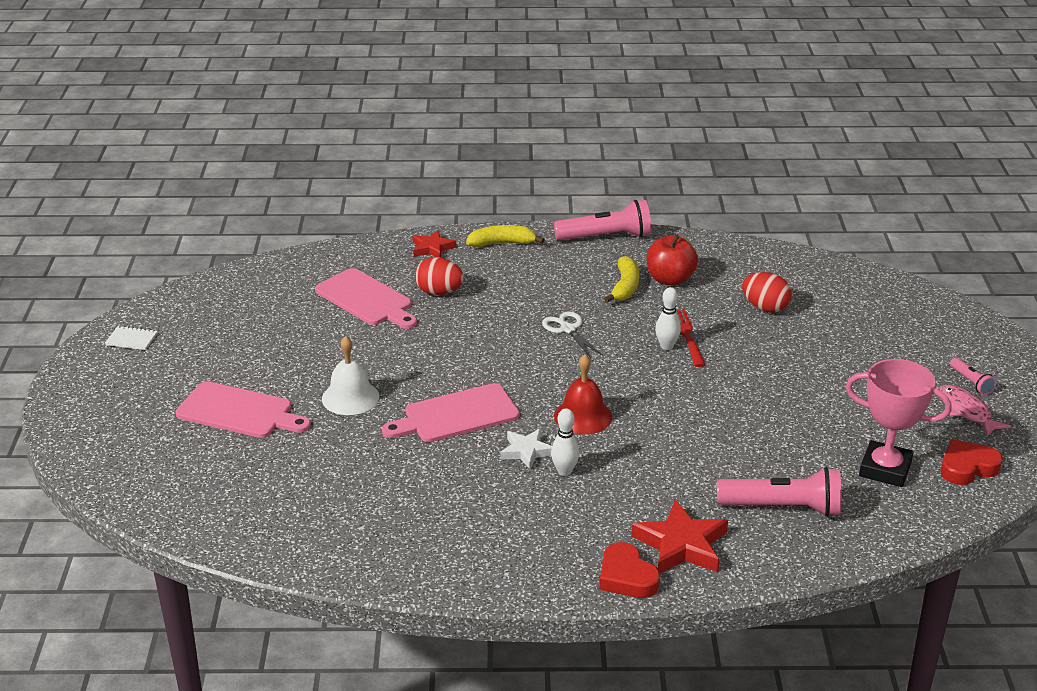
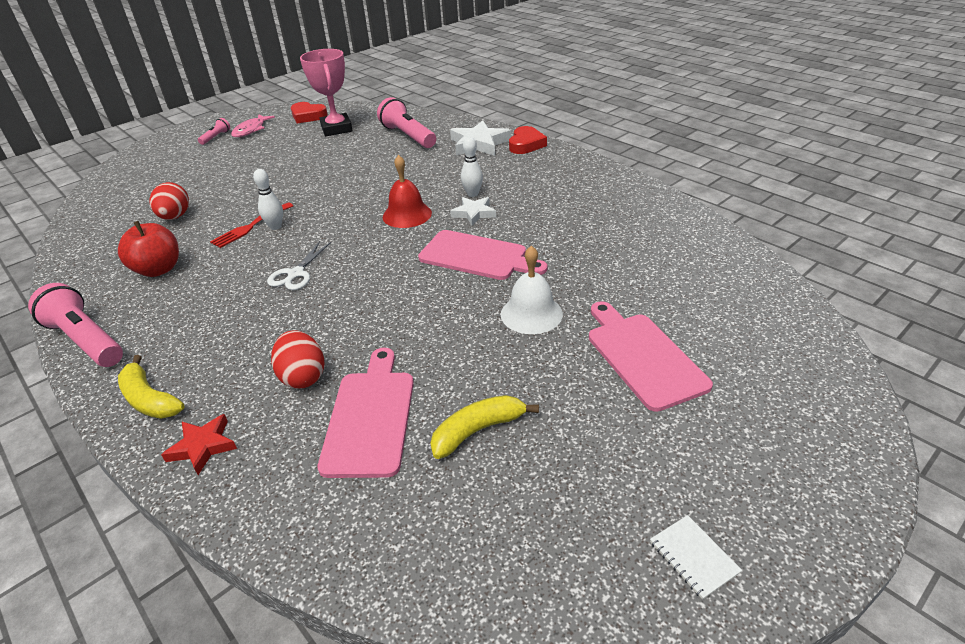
camera: 130 degrees left, 5 degrees up
yellow banana [604,256,639,303] -> yellow banana moved to [430,395,539,459]
red star [631,500,728,573] -> white star [450,121,511,156]

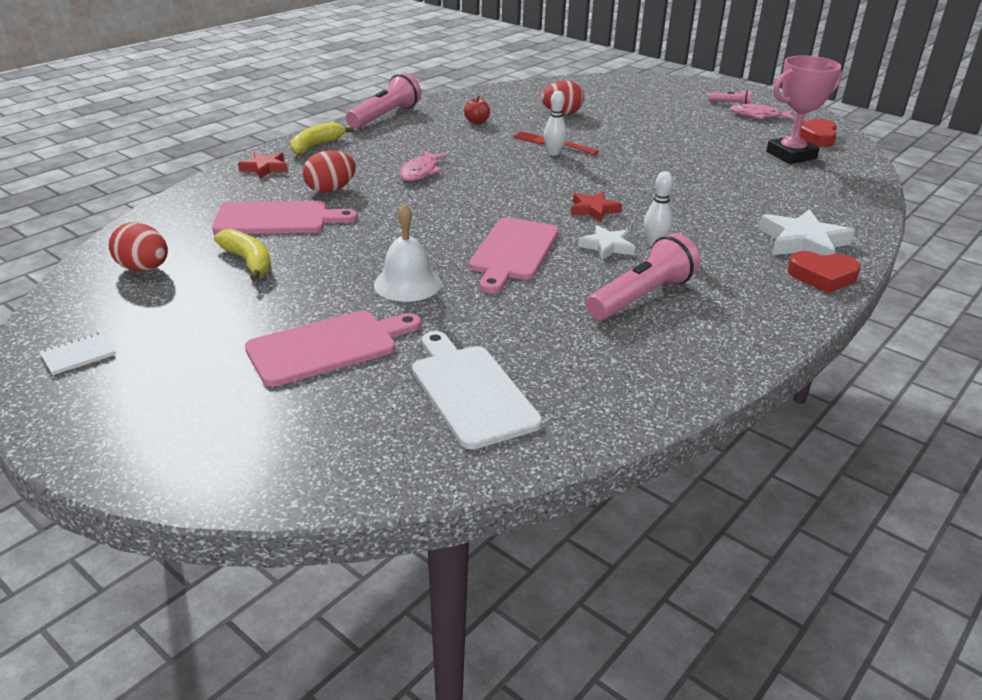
camera: 80 degrees right, 5 degrees down
red apple [118,221,179,277] -> red apple [464,96,490,124], size x0.56
white scissors [267,241,331,290] -> none
pink flashlight [377,97,436,148] -> pink flashlight moved to [586,233,700,320]
red bell [383,155,432,228] -> red star [571,192,622,222]
none -> red egg [109,222,168,271]
none -> pink fish [399,150,448,181]
none -> white cutting board [412,331,542,449]

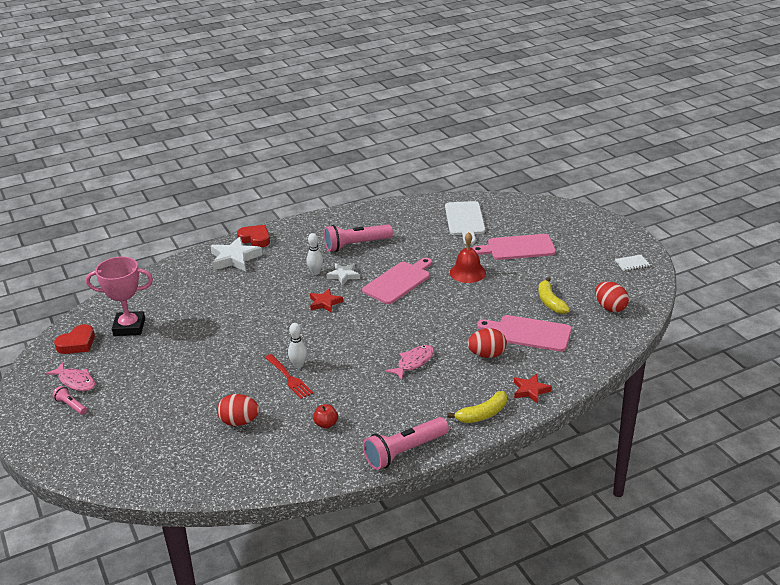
camera: 155 degrees left, 0 degrees up
white bell [374,204,441,302] -> red bell [450,232,486,283]

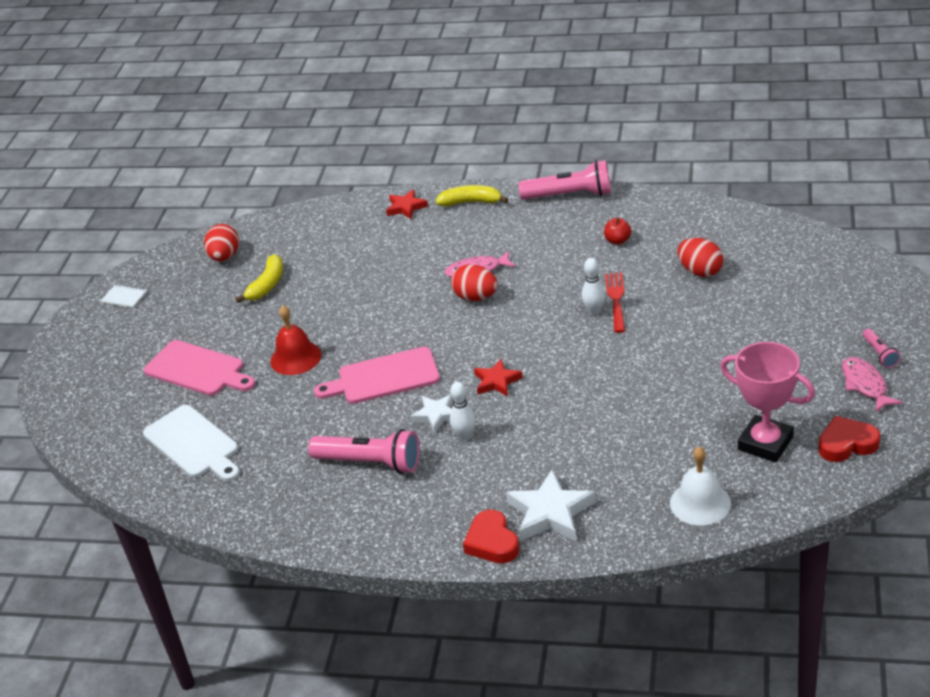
camera: 140 degrees left, 5 degrees up
white cutting board [445,201,485,245] -> white cutting board turned 105 degrees clockwise [143,405,240,481]
red egg [467,328,507,358] -> red egg moved to [451,264,498,301]
pink cutting board [477,315,572,352] -> none
none -> white bell [670,446,731,525]

